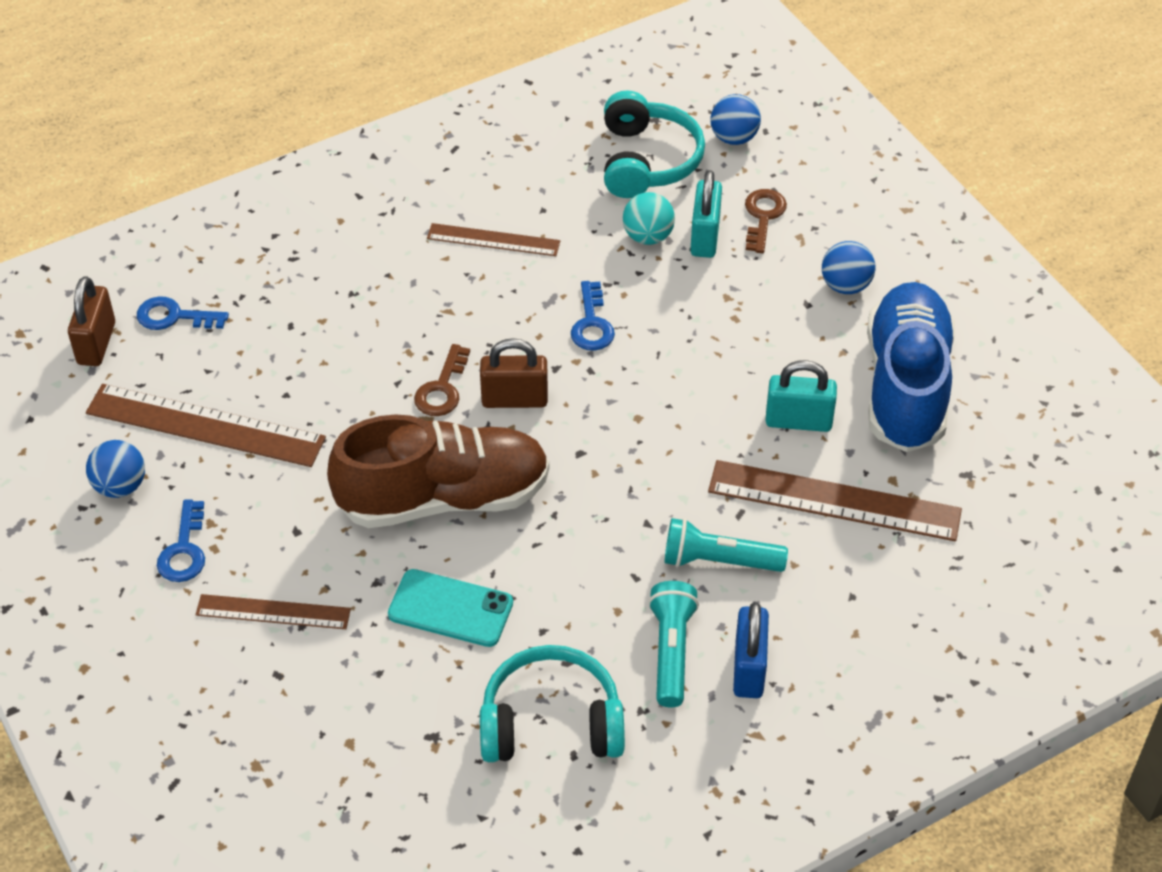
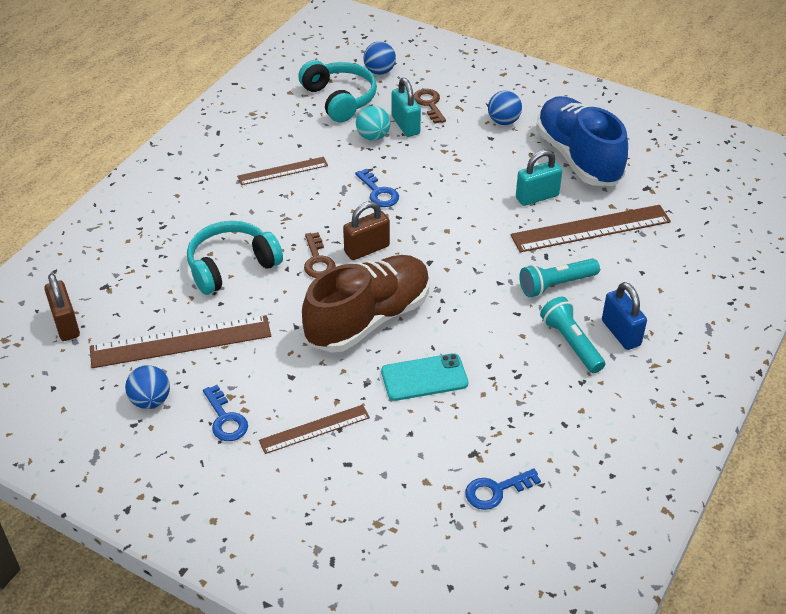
camera: 30 degrees left, 5 degrees down
blue key [137,296,229,330] -> blue key moved to [465,468,541,510]
turquoise headphones [480,645,625,762] -> turquoise headphones moved to [187,221,283,295]

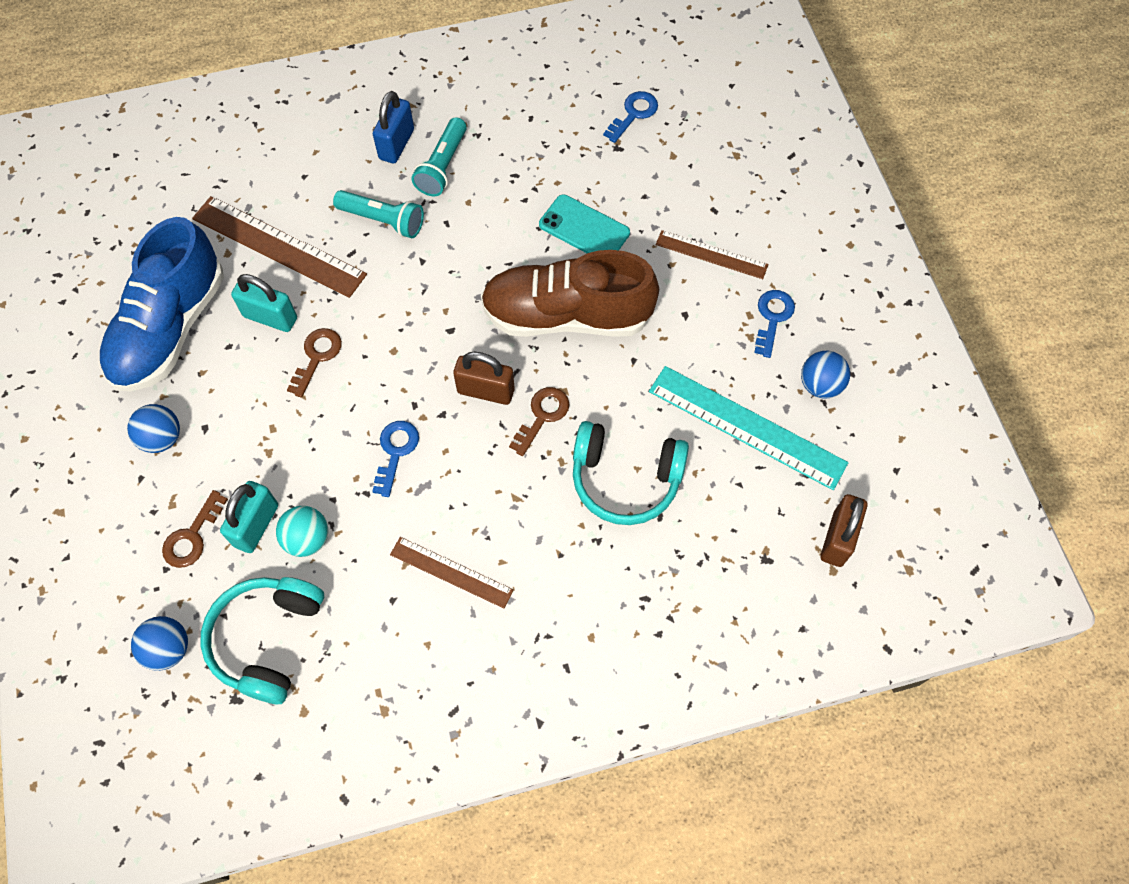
camera: 135 degrees left, 20 degrees up
brown ruler [90,315,271,368] -> turquoise ruler [649,366,849,490]
blue key [465,468,541,510] -> blue key turned 75 degrees counterclockwise [603,91,658,143]
none -> brown key [287,328,342,398]

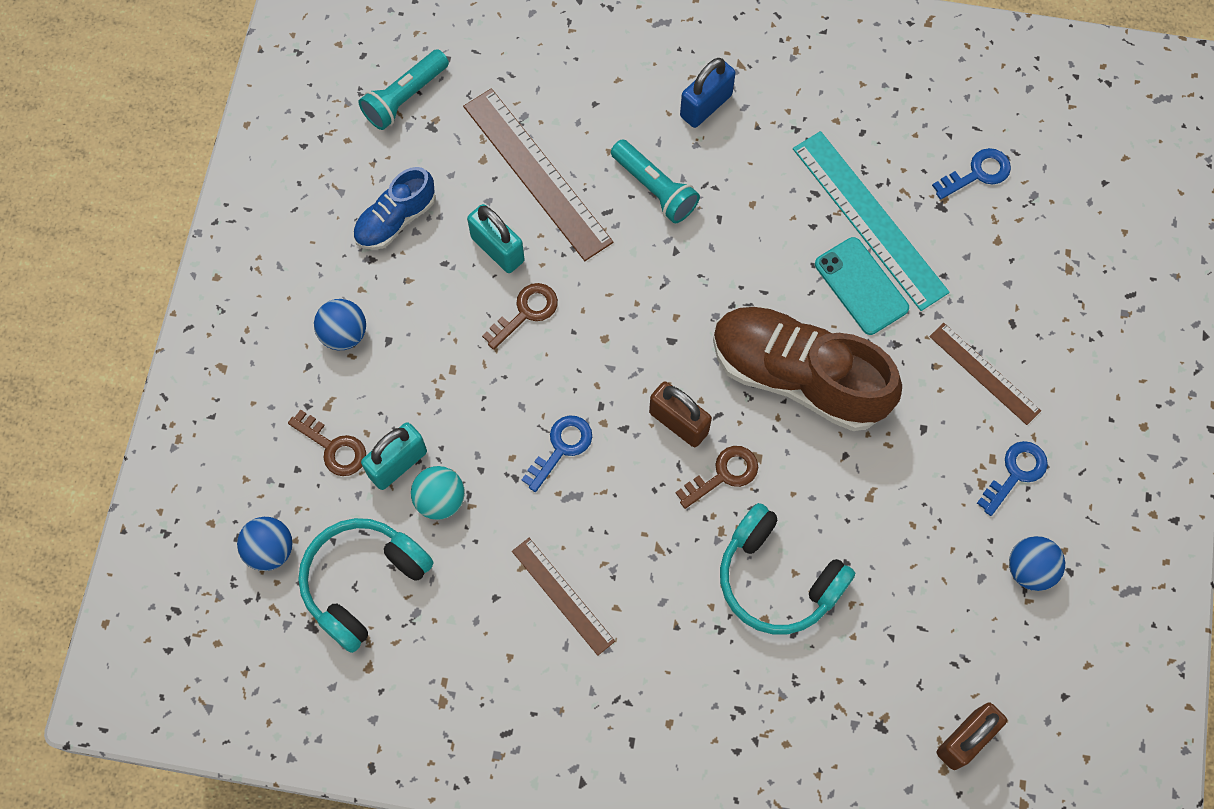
camera: 25 degrees right, 5 degrees up
blue shoe [99,217,224,391] -> blue shoe [353,167,436,250], size x0.53
brown key [162,490,228,568] -> brown key turned 105 degrees counterclockwise [288,409,366,476]
turquoise flashlight [411,117,467,196] -> turquoise flashlight moved to [359,49,449,130]
turquoise ruler [649,366,849,490] -> turquoise ruler moved to [793,131,950,311]

